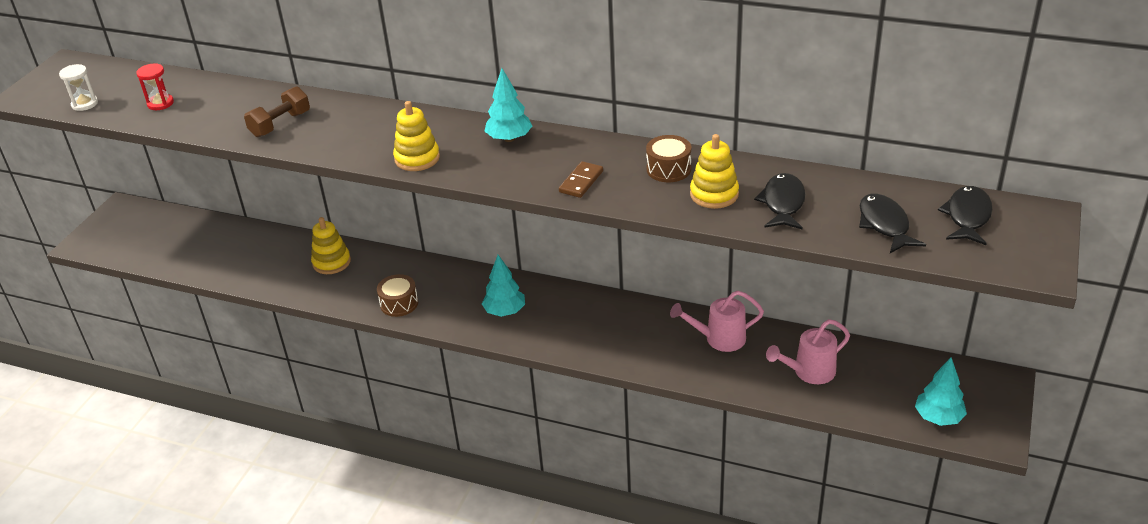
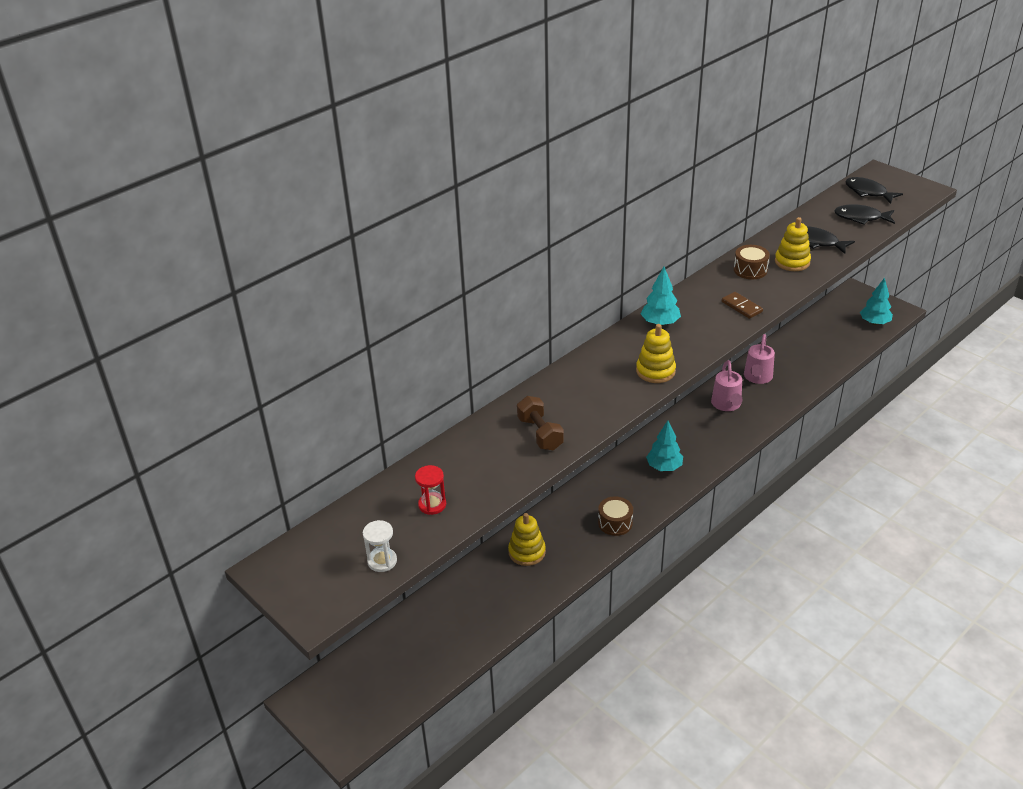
camera: 65 degrees left, 0 degrees up
pink watering can [766,319,850,384] -> pink watering can moved to [711,360,743,411]

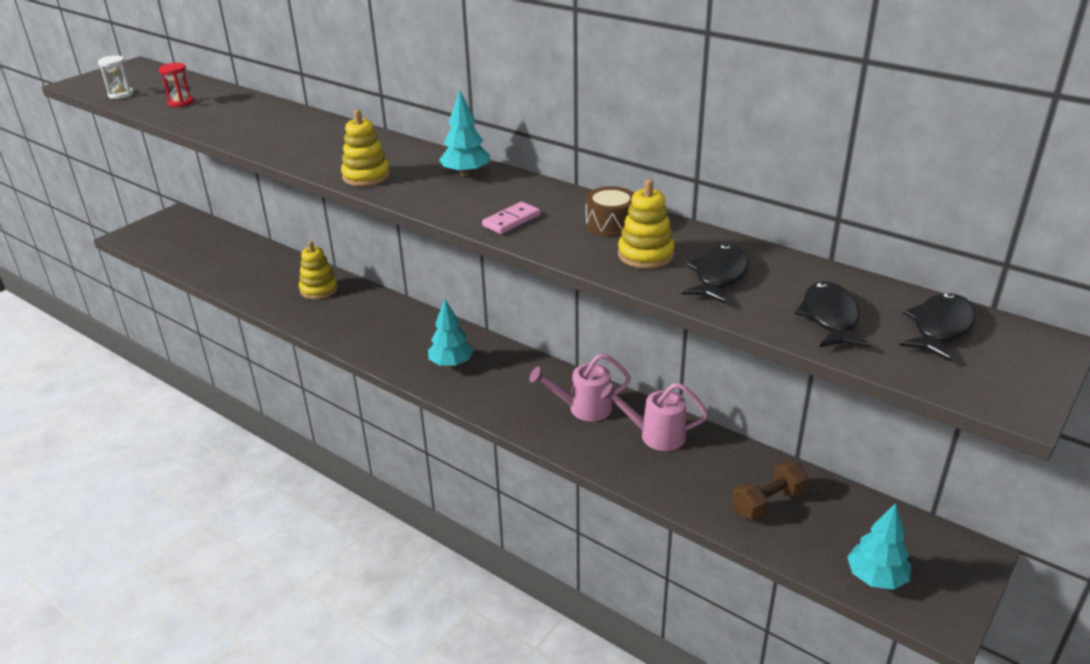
camera: 80 degrees right, 5 degrees down
brown dumbbell [517,396,564,450] -> brown dumbbell moved to [732,461,808,520]
brown drum [598,496,633,536] -> none
brown domino [722,292,763,319] -> pink domino [482,202,540,234]

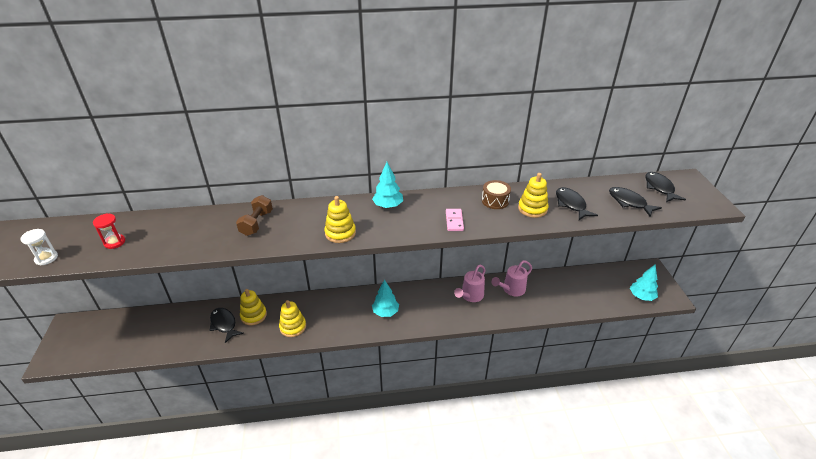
camera: 45 degrees left, 5 degrees up
brown dumbbell [732,461,808,520] -> brown dumbbell moved to [236,195,273,236]
none -> black fish [209,308,244,343]
none -> yellow stacking toy [279,300,306,337]

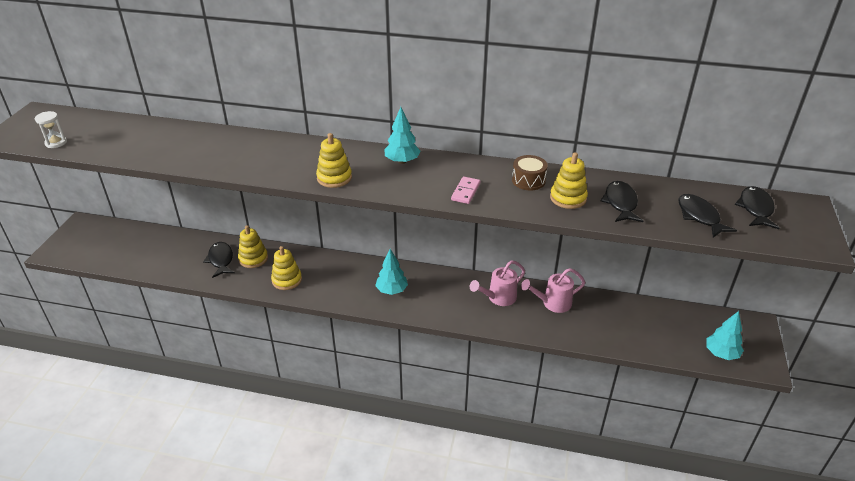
camera: 20 degrees right, 0 degrees up
red hourglass [93,214,125,249] -> none
brown dumbbell [236,195,273,236] -> none

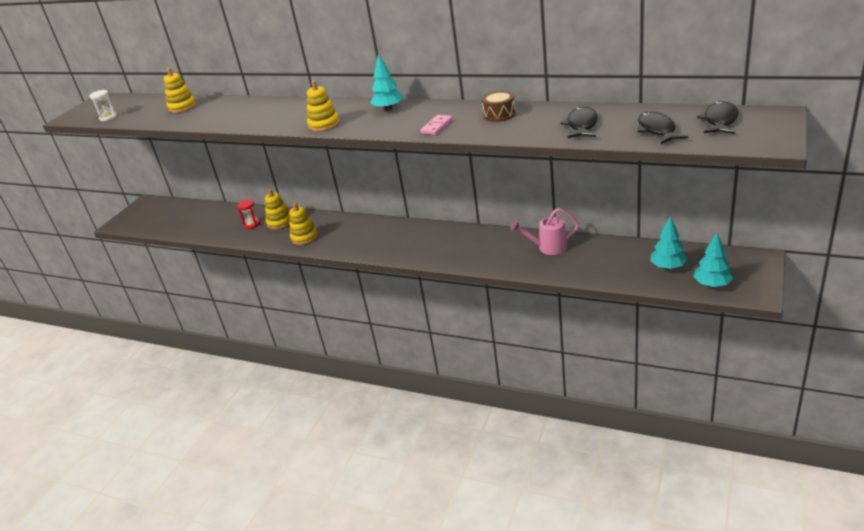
camera: 15 degrees right, 5 degrees down
black fish [203,242,235,278] -> red hourglass [237,200,260,229]
turquoise tree [375,249,408,295] -> turquoise tree moved to [650,216,687,270]
pink watering can [470,260,525,306] -> none
yellow stacking toy [550,152,588,209] -> yellow stacking toy moved to [164,68,196,113]

